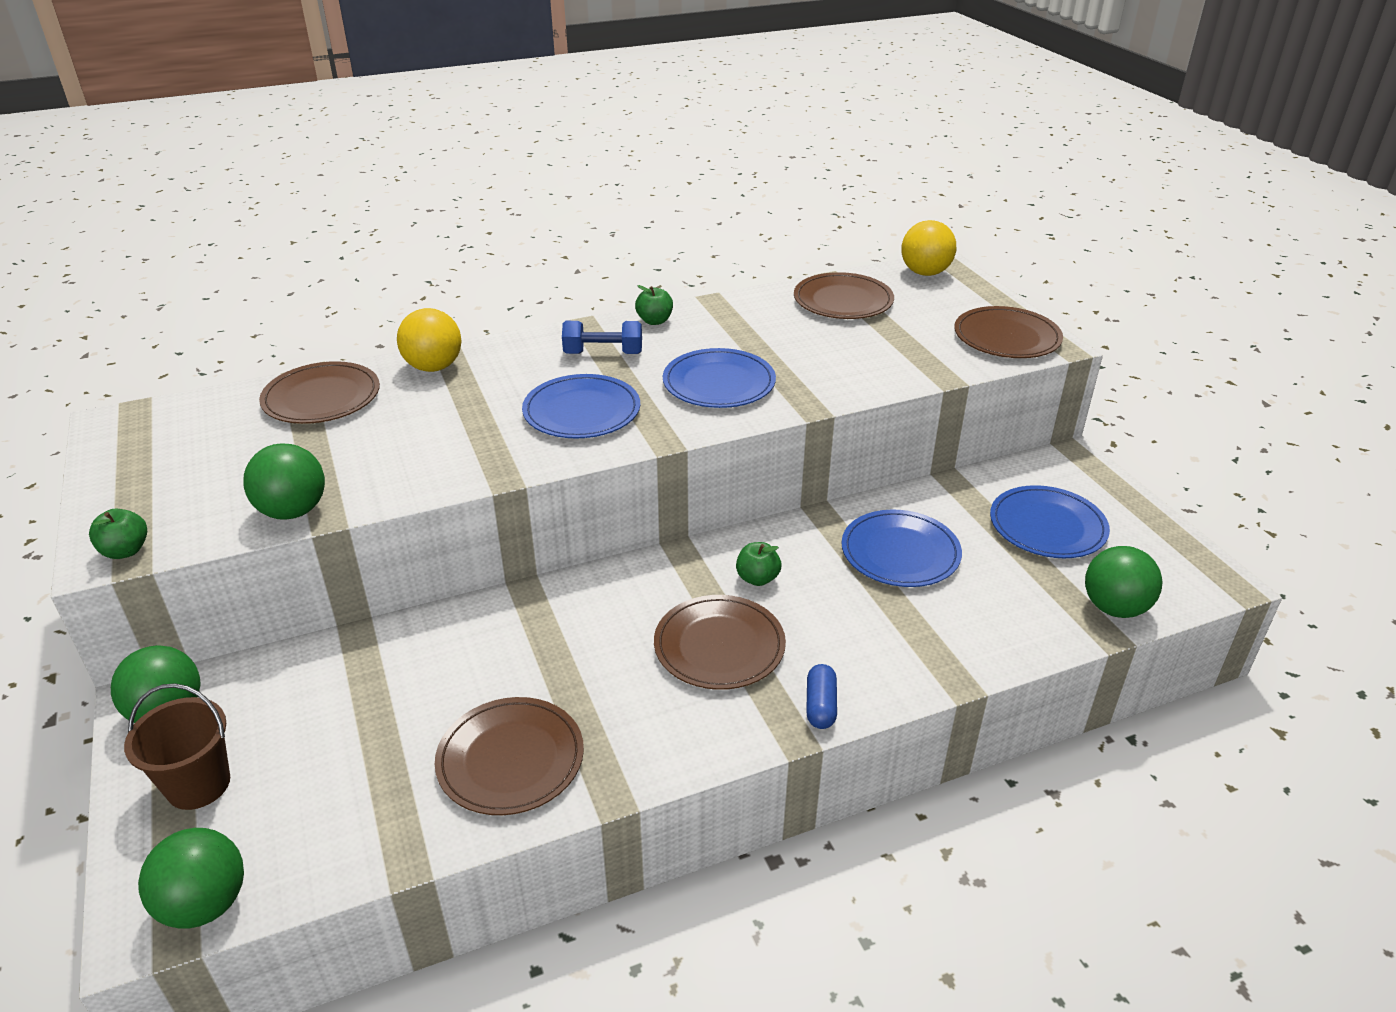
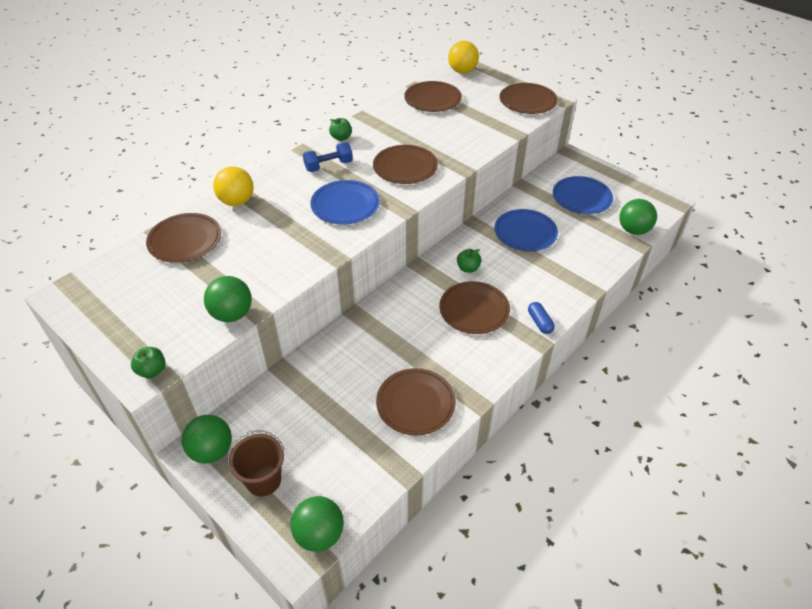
camera: 25 degrees left, 10 degrees up
blue plate [663,348,776,408] -> brown plate [373,145,438,184]

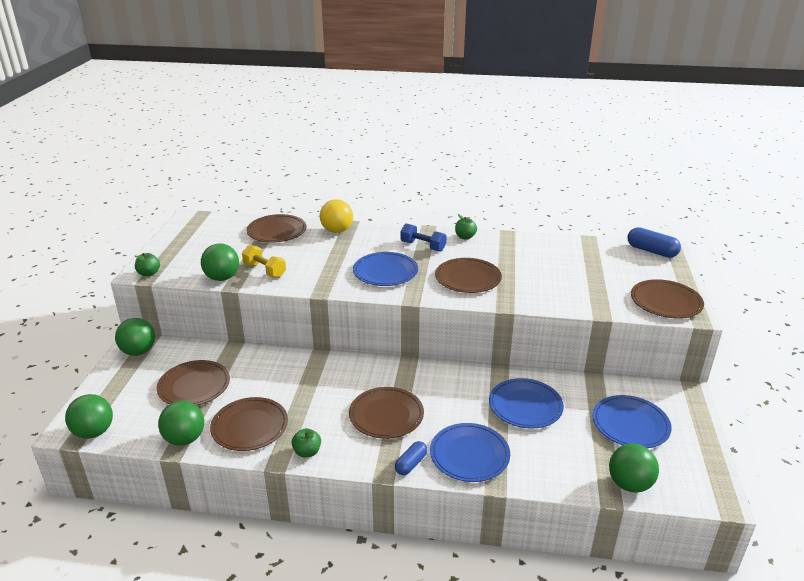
camera: 55 degrees right, 15 degrees down
brown bucket [227,430,284,496] -> none
brown plate [404,81,462,112] -> brown plate moved to [157,360,230,405]
yellow ball [448,41,479,74] -> blue capsule [628,227,681,258]
green apple [457,249,481,273] -> green apple moved to [292,428,321,457]
none -> green ball [158,400,204,446]
none -> yellow dumbbell [242,245,286,278]
none -> blue plate [430,423,510,482]

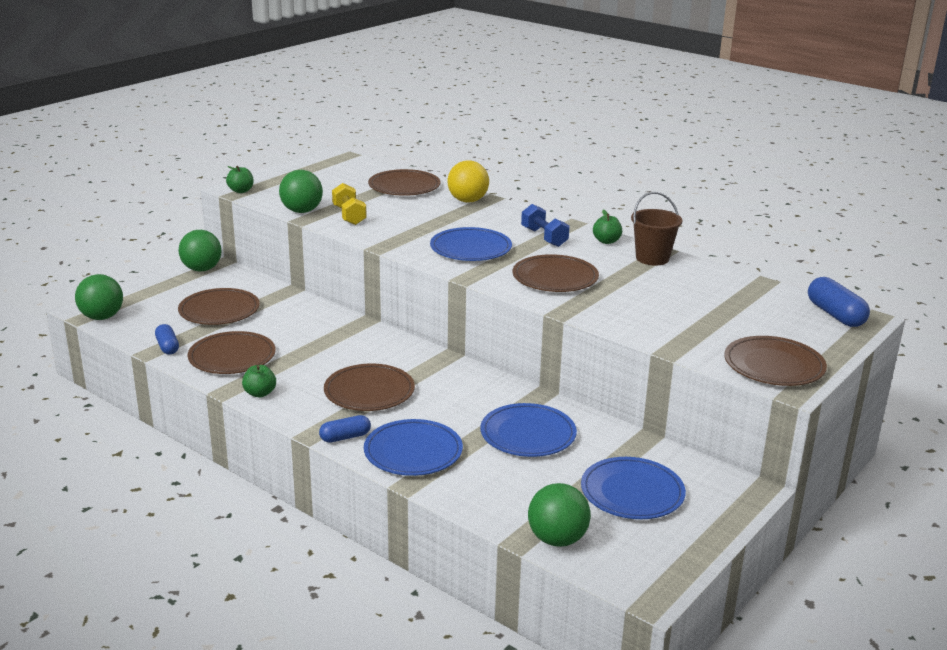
camera: 30 degrees right, 5 degrees down
green ball [158,400,204,446] -> blue capsule [155,324,179,354]
none -> brown bucket [631,192,682,266]

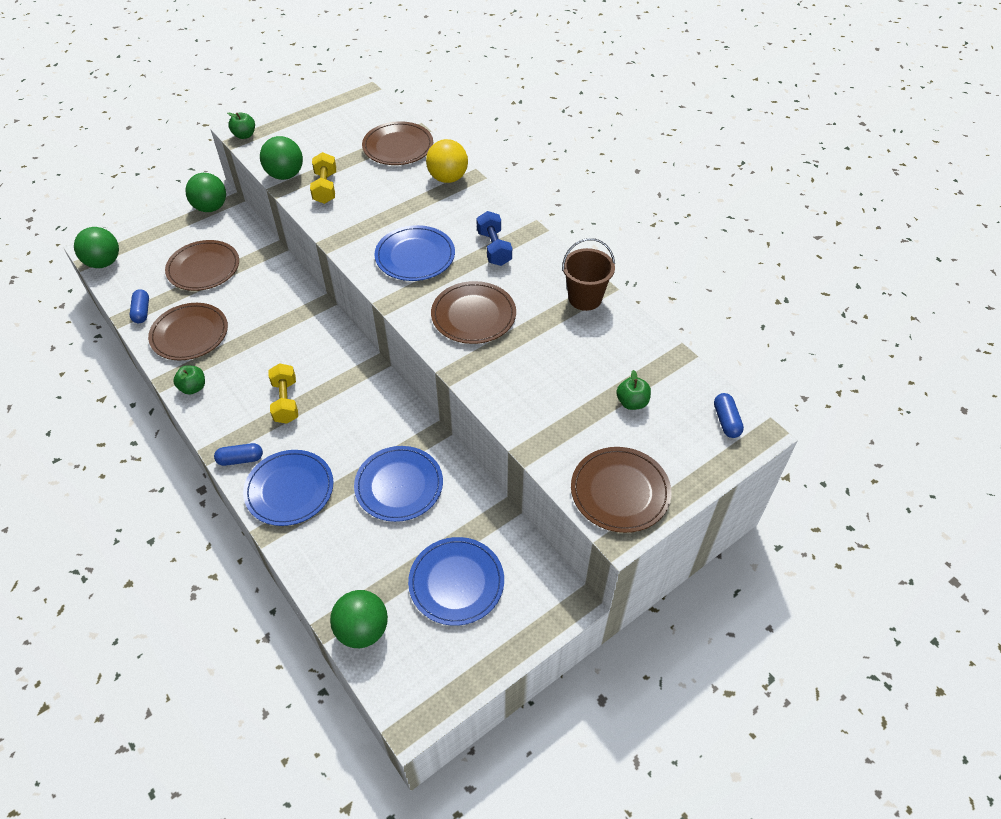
camera: 15 degrees right, 25 degrees up
brown plate [324,363,415,411] -> yellow dumbbell [268,363,298,424]
green apple [593,209,622,244] -> green apple moved to [616,370,651,410]
blue capsule [808,277,870,327] -> blue capsule [714,393,744,438], size x0.64

